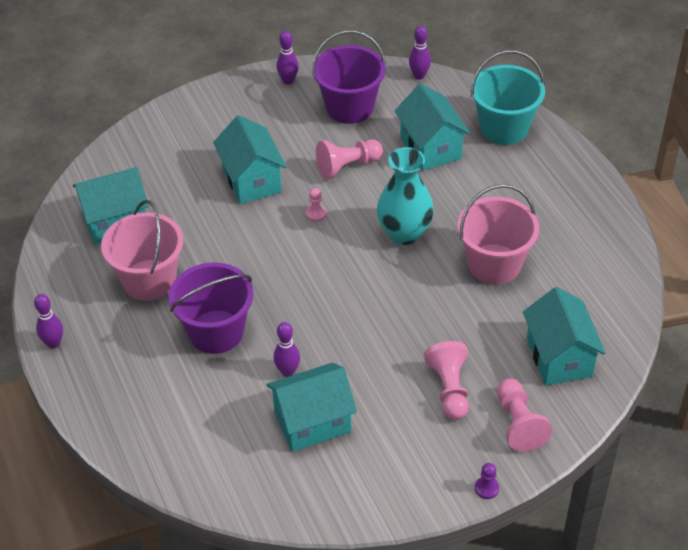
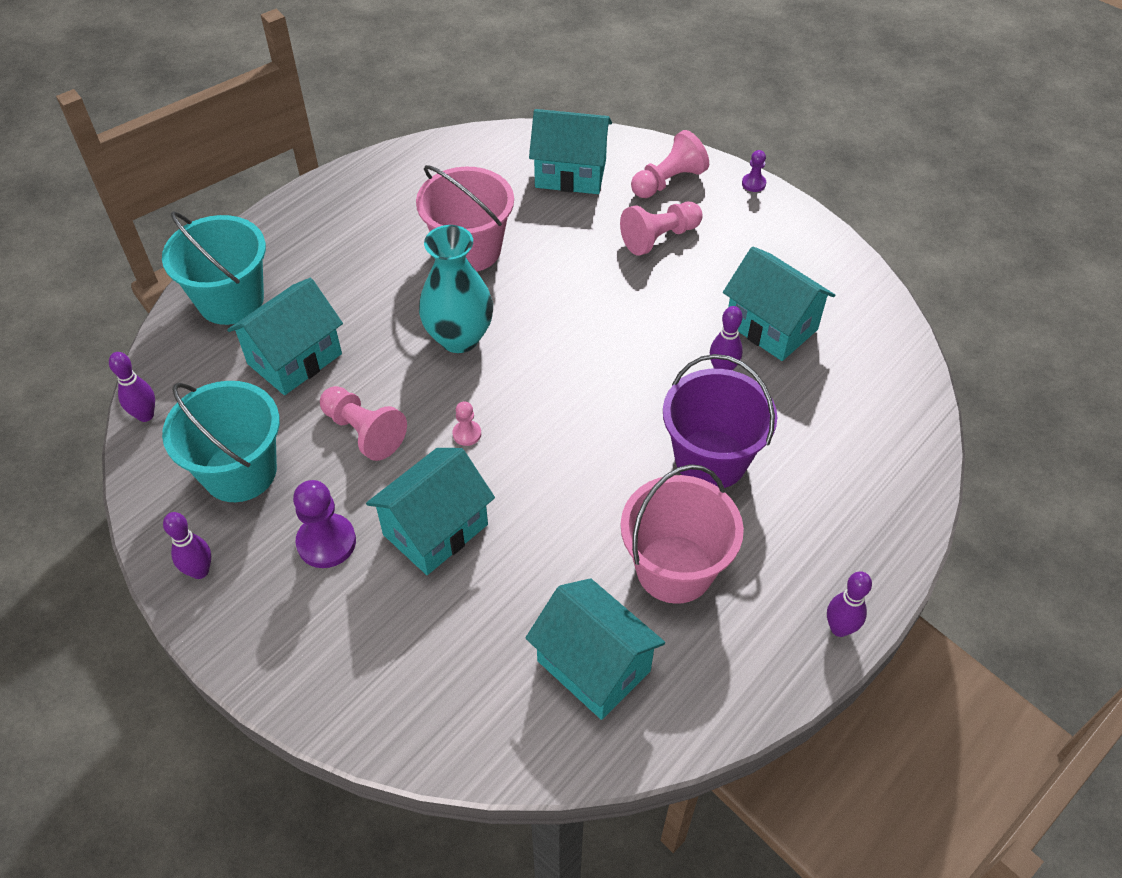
camera: 115 degrees left, 5 degrees up
purple bucket [312,30,386,124] -> turquoise bucket [162,381,280,502]
turquoise house [523,287,606,385] -> turquoise house turned 45 degrees clockwise [529,109,612,194]
none -> purple pawn [293,480,356,568]

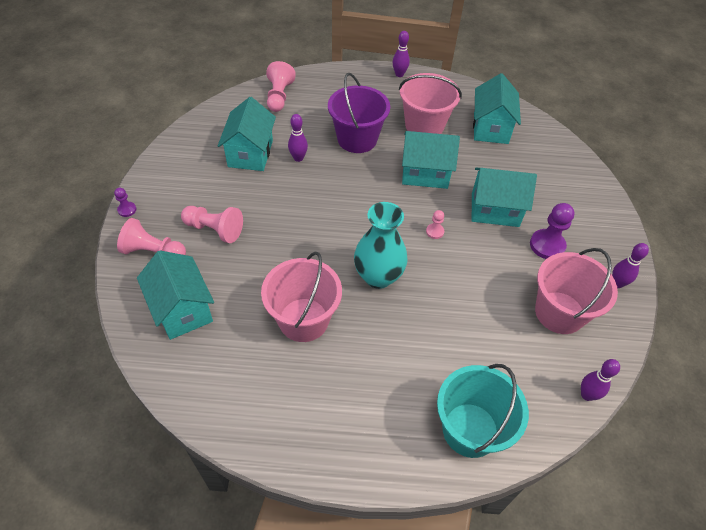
camera: 130 degrees left, 0 degrees up
turquoise bucket [162,381,280,502] -> pink bucket [535,248,618,334]
turquoise house [227,278,343,395] -> turquoise house moved to [402,131,460,189]
pink pawn [320,386,407,461] -> pink pawn moved to [266,61,296,112]

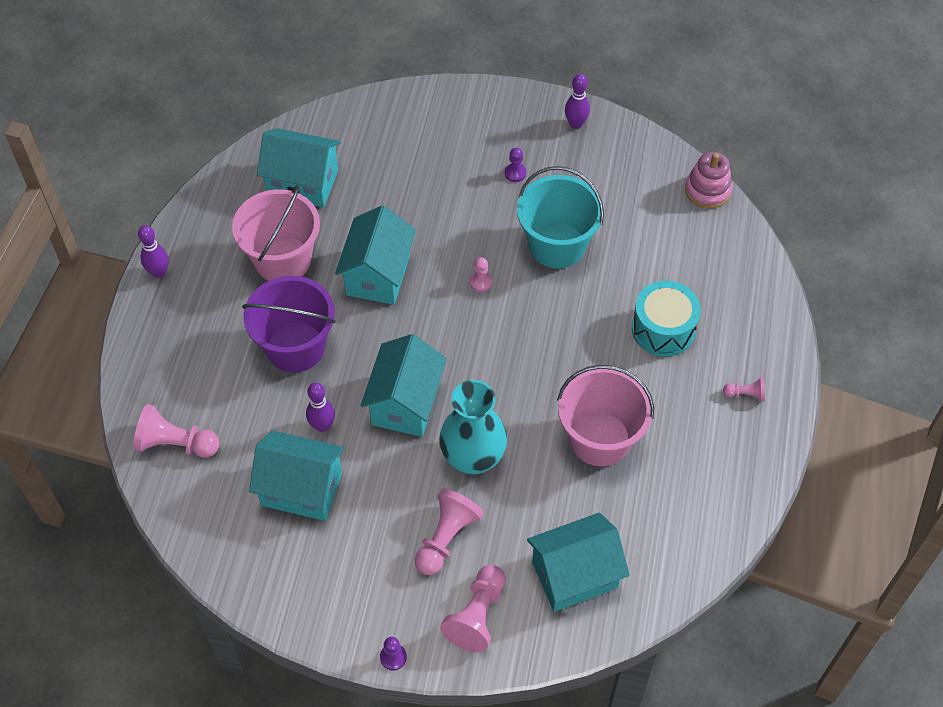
camera: 80 degrees left, 5 degrees up
turquoise vase [354,202,408,289] -> turquoise vase moved to [439,380,507,475]
turquoise bucket [437,364,529,458] -> turquoise bucket moved to [517,166,604,269]
turquoise house [472,168,537,227] -> turquoise house moved to [360,334,447,437]
purple pawn [530,203,574,259] -> purple pawn [505,148,526,182], size x0.52
pink bucket [535,248,618,334] -> none
purple bowling pin [581,359,620,401] -> pink stacking toy [685,152,732,209]
none -> turquoise drum [632,281,701,357]
none -> pink pawn [723,377,765,402]

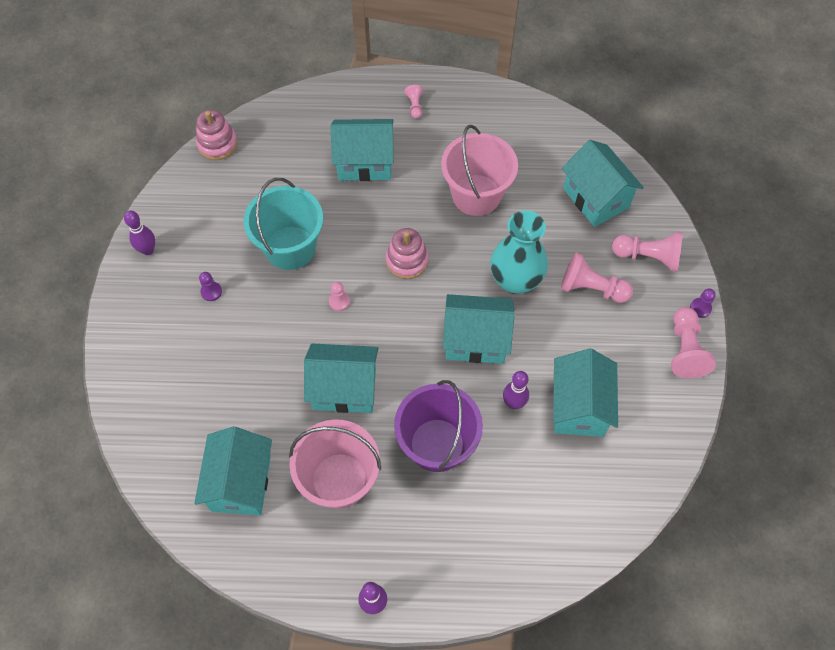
camera: 100 degrees left, 5 degrees up
pink pawn [133,404,220,457] -> pink pawn moved to [671,307,716,378]
turquoise drum [632,281,701,357] -> turquoise house [331,119,394,181]
none -> pink stacking toy [386,228,429,279]

